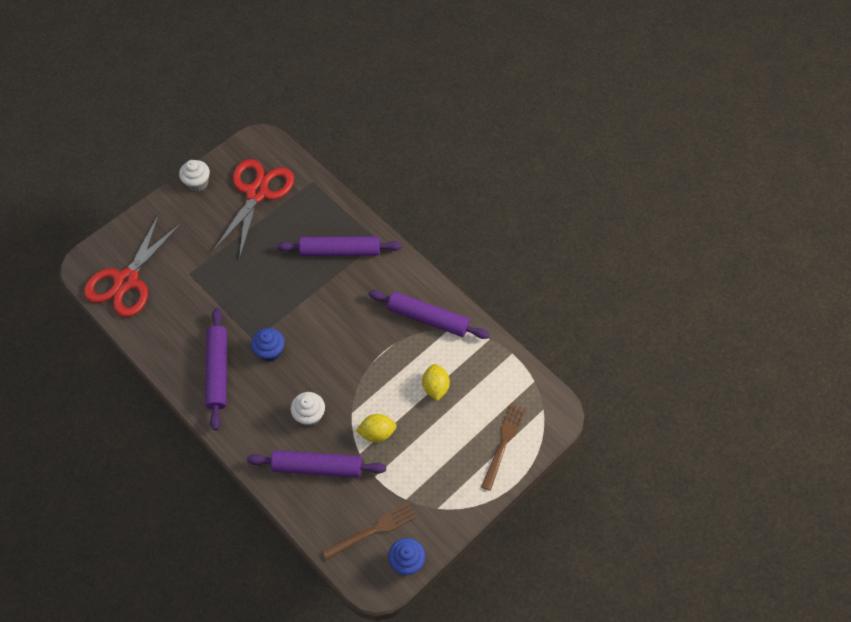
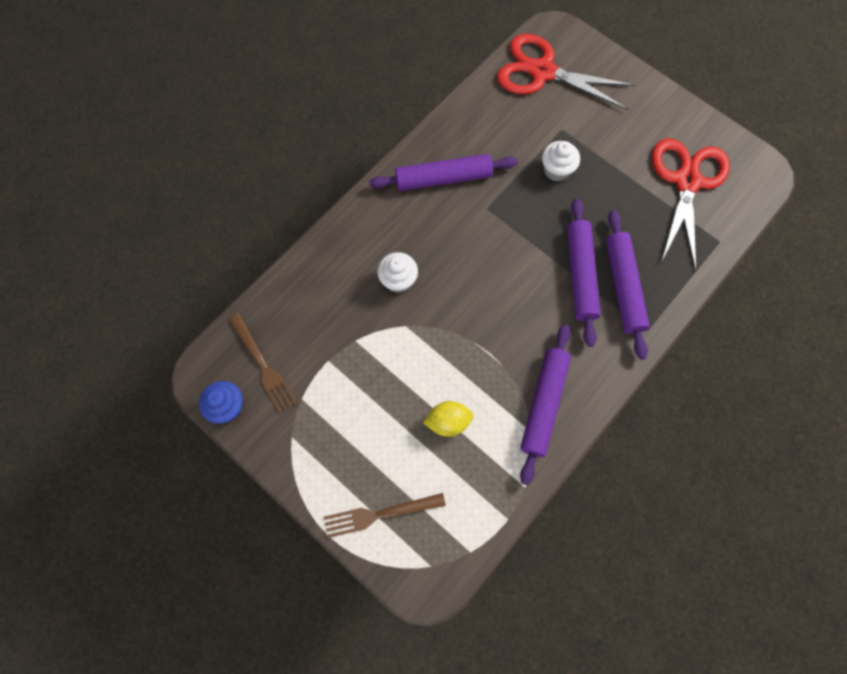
camera: 85 degrees right, 10 degrees up
white cupcake [179,160,210,192] -> white cupcake moved to [542,141,580,182]
red scissors [213,159,294,259] -> red scissors turned 90 degrees counterclockwise [652,138,730,271]
purple rolling pin [247,450,386,478] -> purple rolling pin moved to [567,198,601,347]
blue cupcake [251,328,285,362] -> none
yellow lemon [356,414,397,442] -> none
brown fork [481,403,526,491] -> brown fork turned 150 degrees clockwise [324,493,446,538]

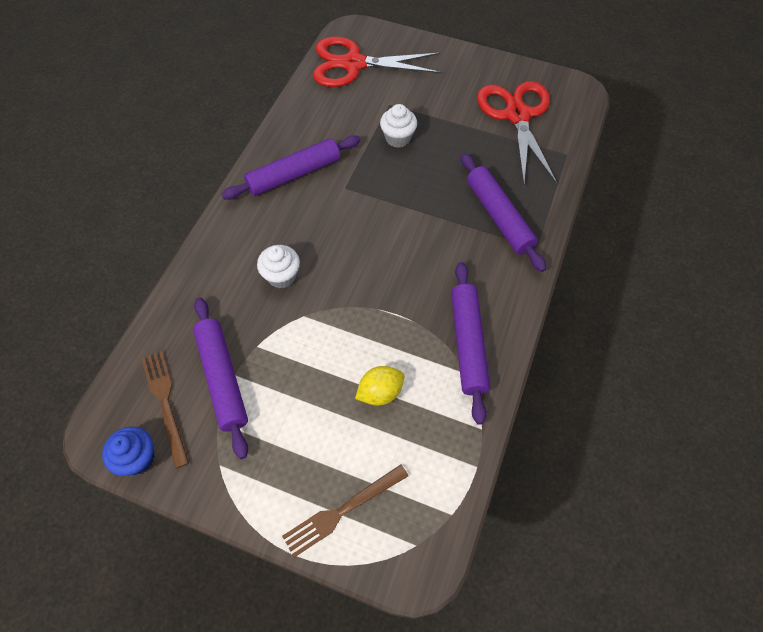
camera: 20 degrees left, 10 degrees down
brown fork [229,314,297,413] -> brown fork turned 150 degrees counterclockwise [142,351,189,469]
purple rolling pin [567,198,601,347] -> purple rolling pin moved to [193,297,248,459]

